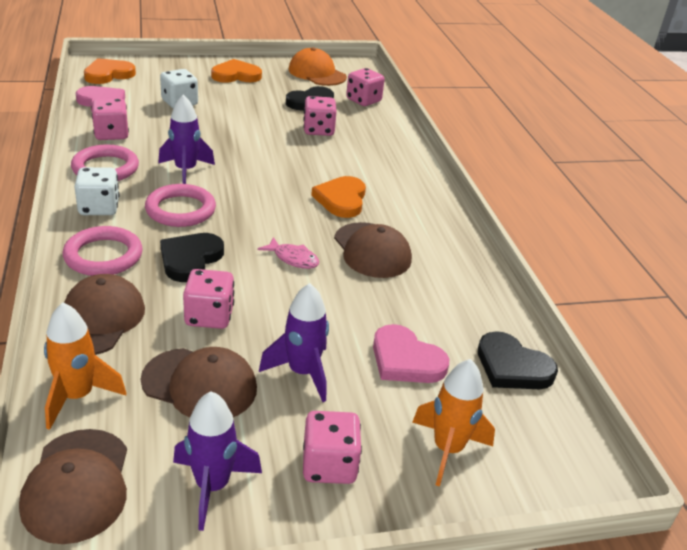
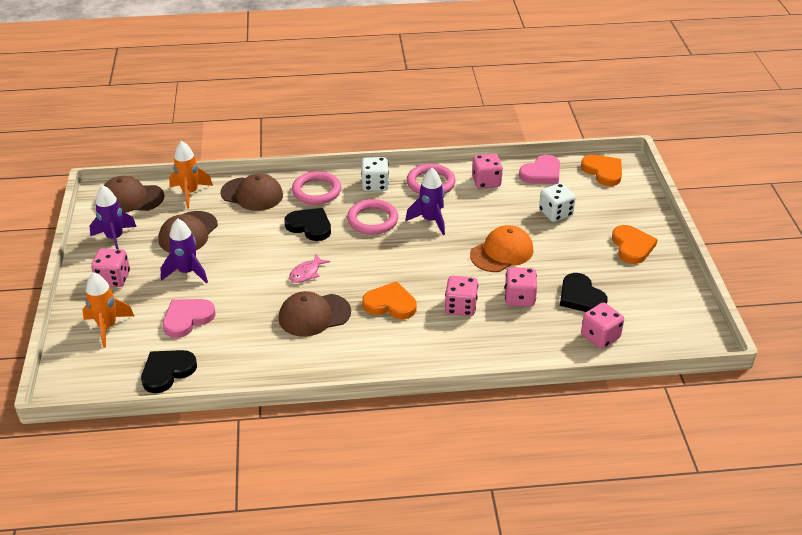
camera: 100 degrees right, 5 degrees up
pink dice [183,269,234,329] -> pink dice moved to [445,276,478,316]
orange cap [289,47,347,86] -> orange cap moved to [470,225,534,272]

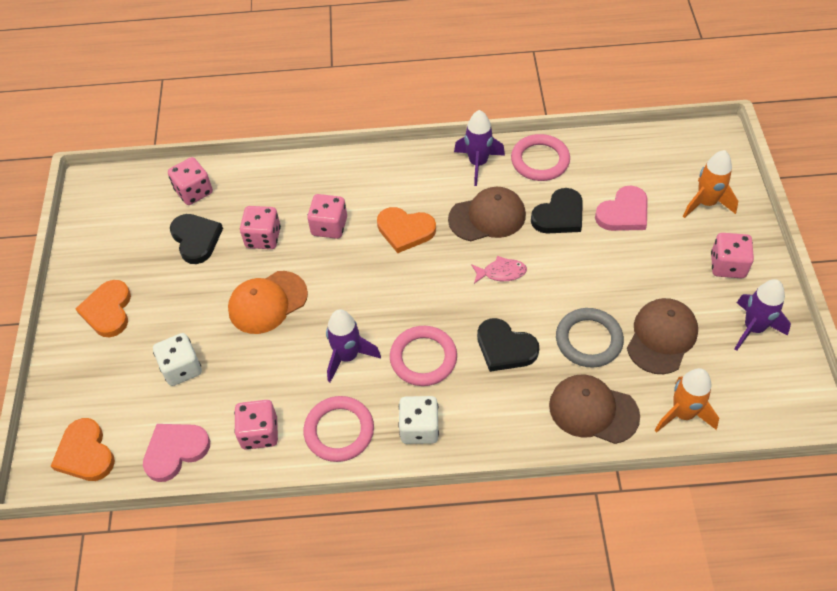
camera: 175 degrees left, 15 degrees up
brown cap [104,176,164,213] -> none
black heart [141,350,197,393] -> black heart moved to [531,188,583,234]
purple rocket [161,218,208,284] -> purple rocket moved to [454,110,505,186]
pink fish [289,254,330,283] -> pink fish turned 45 degrees clockwise [471,256,527,284]
pink ring [292,171,341,205] -> pink ring moved to [511,134,570,181]
none -> grey ring [556,308,624,368]

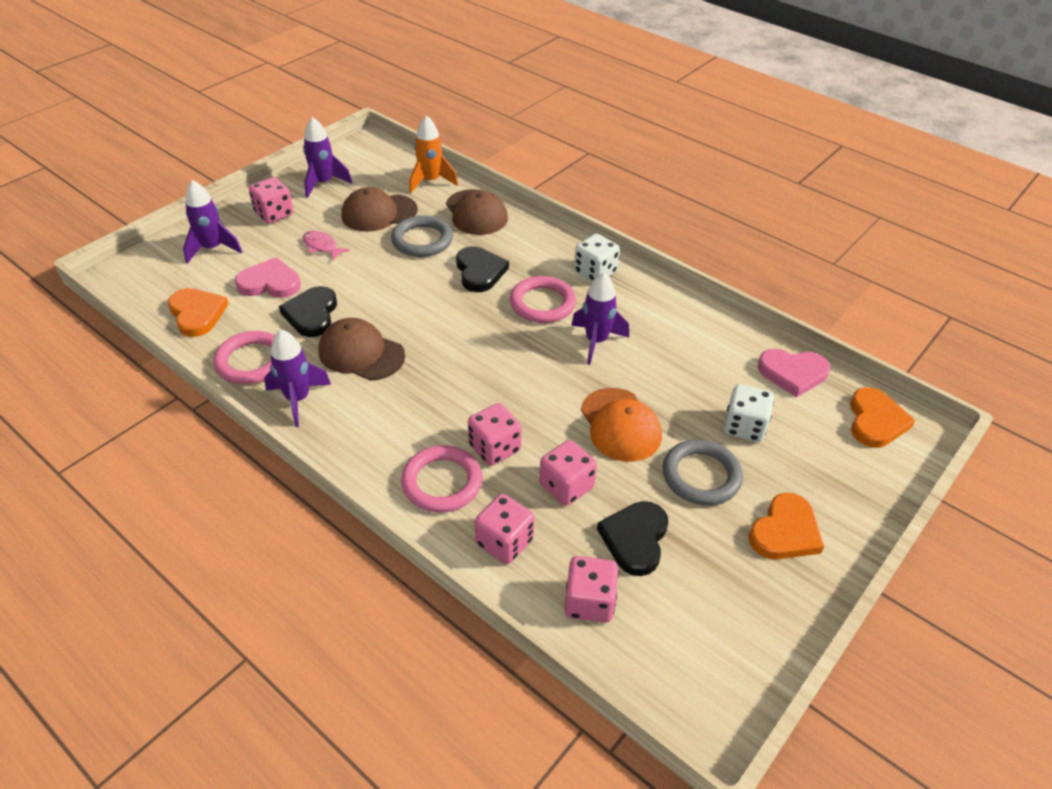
camera: 140 degrees left, 10 degrees down
orange cap [228,271,308,334] -> orange cap turned 60 degrees clockwise [581,388,662,462]
pink dice [234,400,278,450] -> pink dice moved to [475,494,535,564]
pink ring [303,396,374,462] -> pink ring moved to [401,445,483,513]
orange heart [377,207,436,253] -> orange heart moved to [168,288,228,337]
pink fish [471,256,527,284] -> pink fish moved to [303,231,350,261]
black heart [531,188,583,234] -> black heart turned 90 degrees counterclockwise [279,286,337,337]
orange rocket [683,150,738,218] -> purple rocket [183,180,242,264]
none -> grey ring [663,439,743,505]

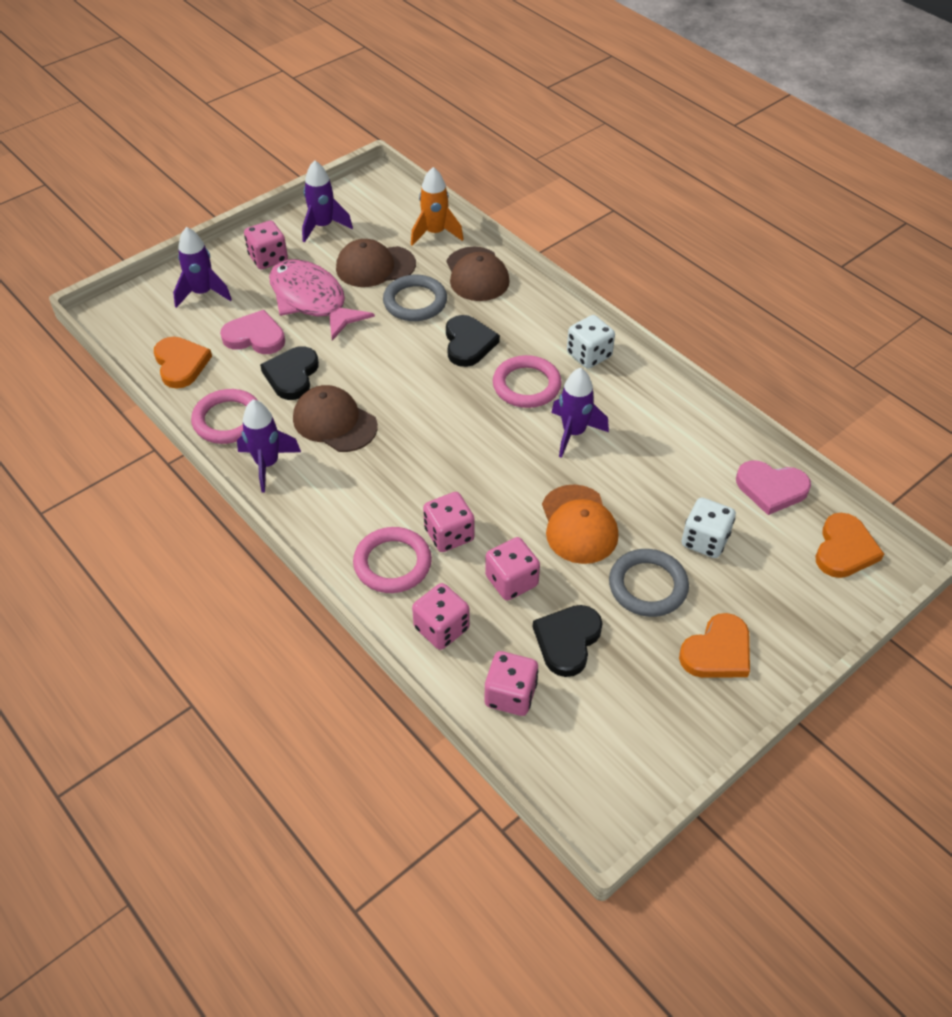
camera: 10 degrees right, 5 degrees up
pink fish [303,231,350,261] -> pink fish [269,259,375,341], size x2.26

